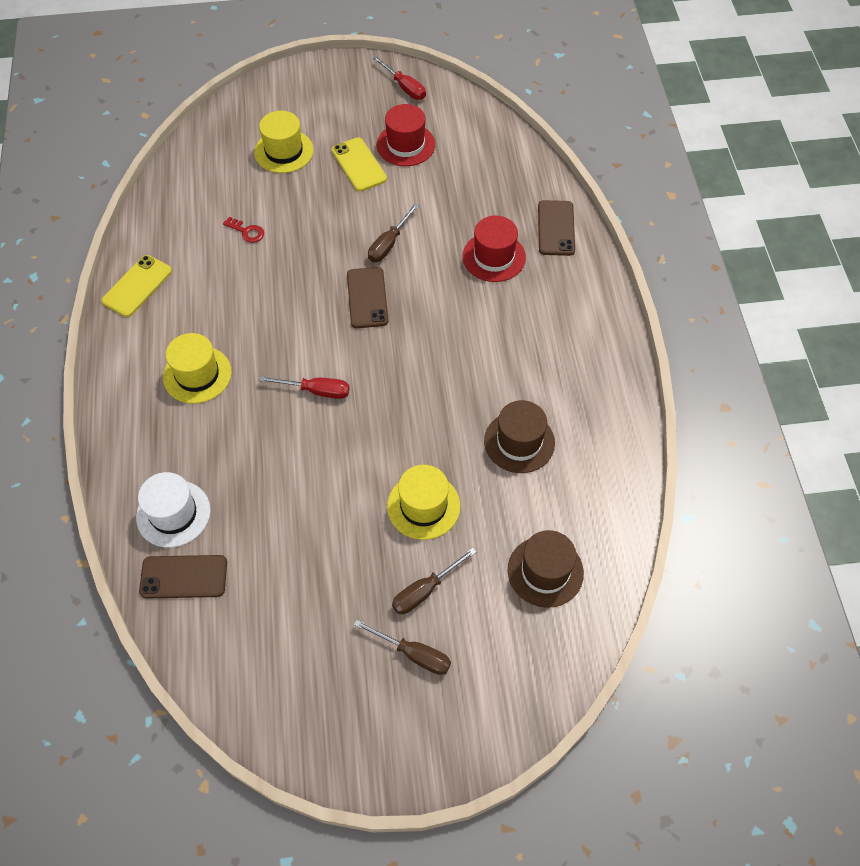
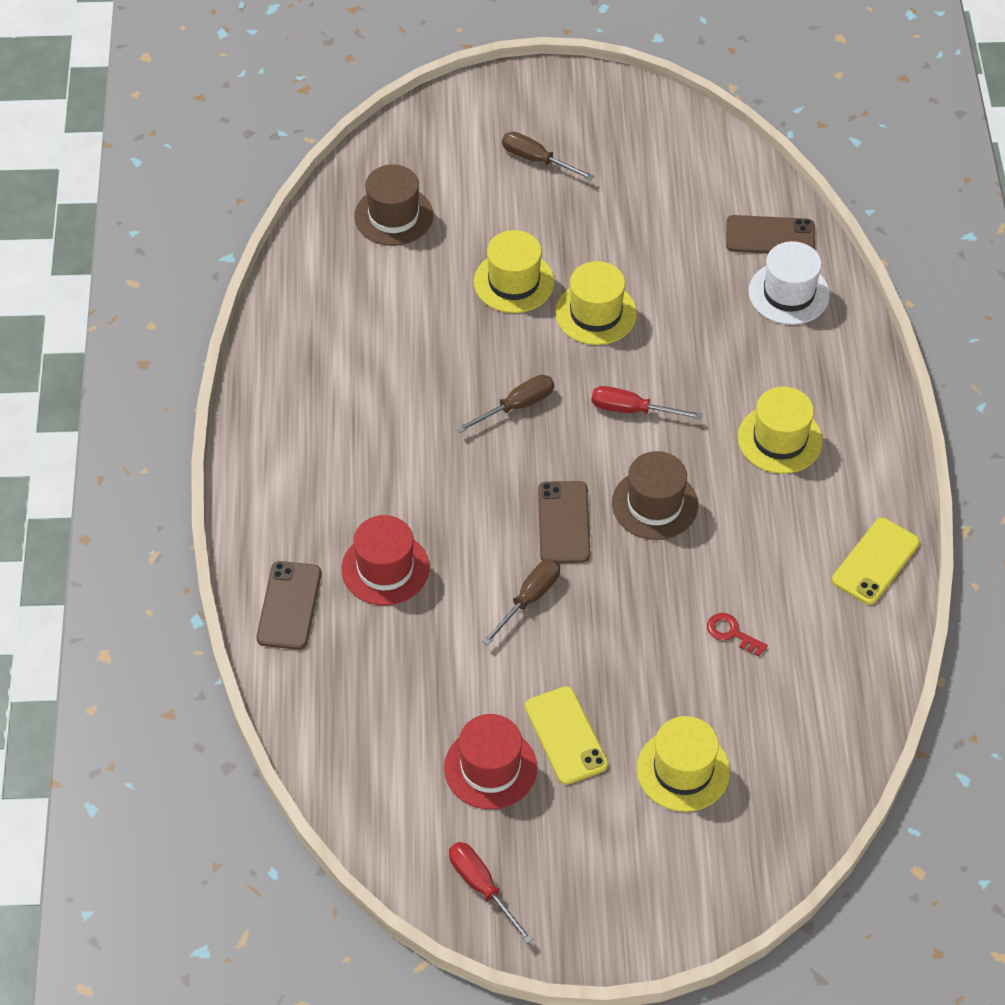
camera: 175 degrees left, 5 degrees down
brown screwdriver [392,548,477,614] -> brown screwdriver moved to [456,375,554,433]
brown hat [484,400,555,473] -> brown hat moved to [612,451,698,540]
none -> yellow hat [555,261,637,345]

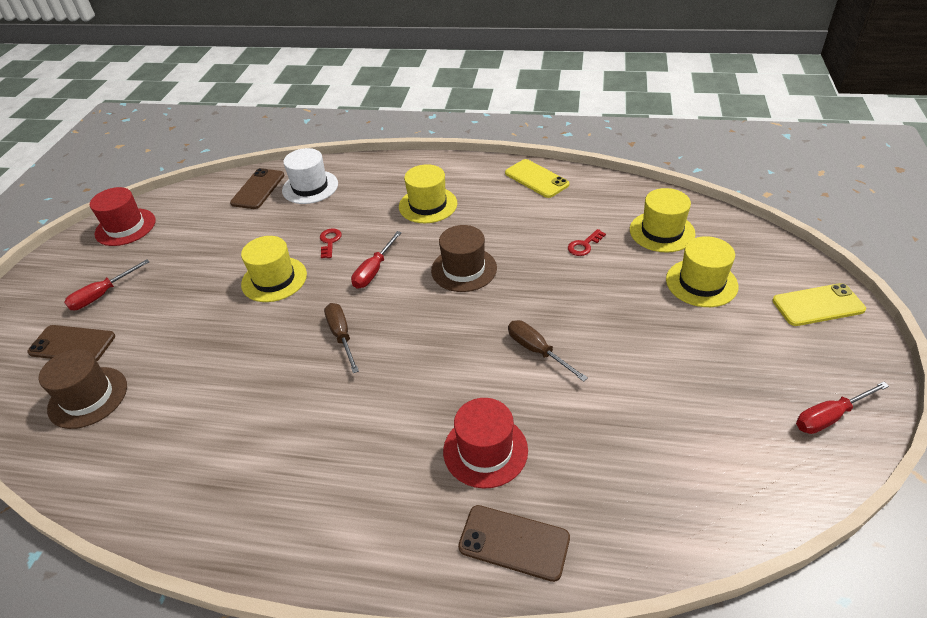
camera: 75 degrees left, 10 degrees down
red hat [444,714,537,810] -> red hat moved to [90,187,156,246]
yellow hat [474,230,554,313] -> yellow hat moved to [630,188,696,252]
brown screwdriver [502,132,594,180] -> red screwdriver [64,259,149,310]
yellow phone [525,686,608,785] -> yellow phone moved to [772,283,866,326]
brown phone [538,481,590,563] -> brown phone moved to [27,325,115,361]
none -> red key [320,228,342,258]

